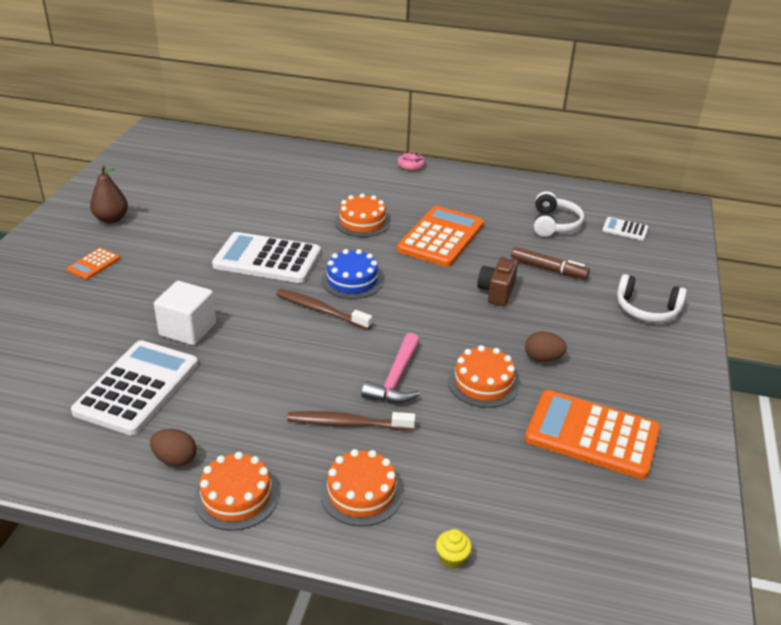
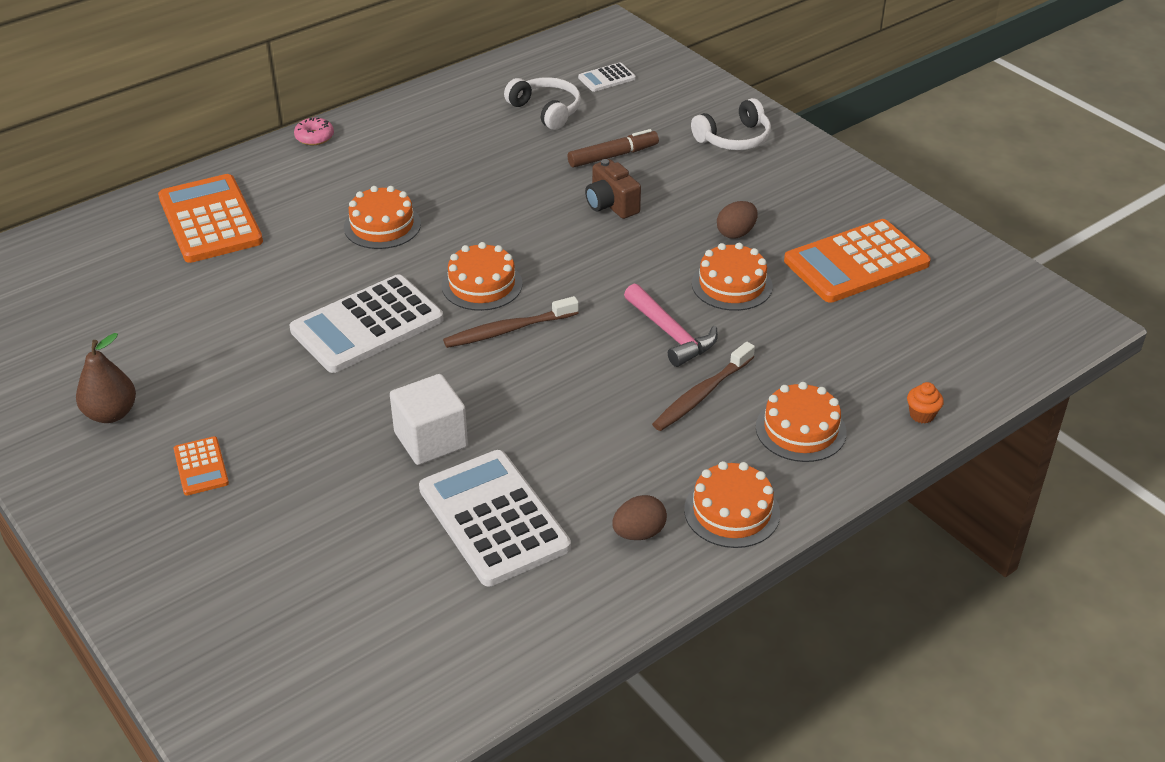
camera: 50 degrees left, 5 degrees up
blue cake [322,249,383,299] -> orange cake [442,242,523,311]
orange calculator [397,206,484,267] -> orange calculator moved to [158,174,263,263]
yellow cupcake [436,529,472,569] -> orange cupcake [907,382,944,423]

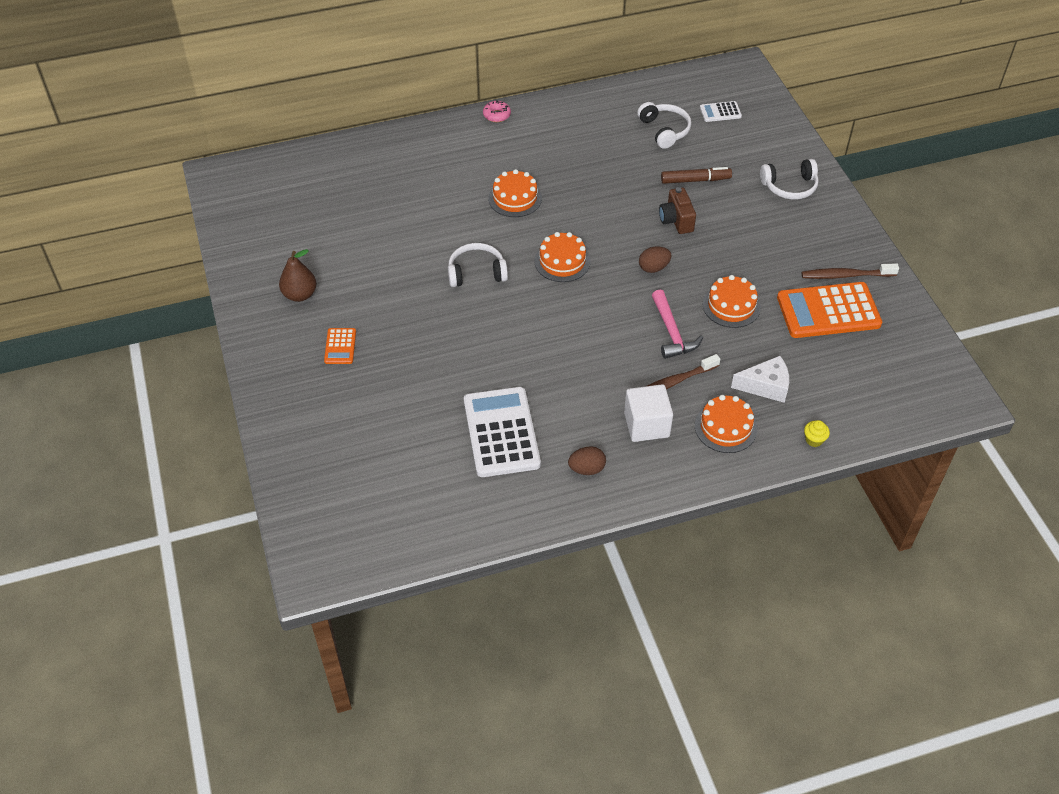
camera: 20 degrees right, 10 degrees up
orange calculator [158,174,263,263] -> none
white calculator [290,274,444,373] -> white headphones [448,243,508,287]
white cube [390,374,468,465] -> white cube moved to [624,384,673,442]
brown toothbrush [443,296,579,348] -> brown toothbrush moved to [802,263,899,279]
orange cake [684,461,780,548] -> none
brown egg [717,201,758,239] -> brown egg moved to [639,246,671,273]
orange cupcake [907,382,944,423] -> yellow cupcake [804,420,830,447]
none -> white cheese [731,356,789,403]

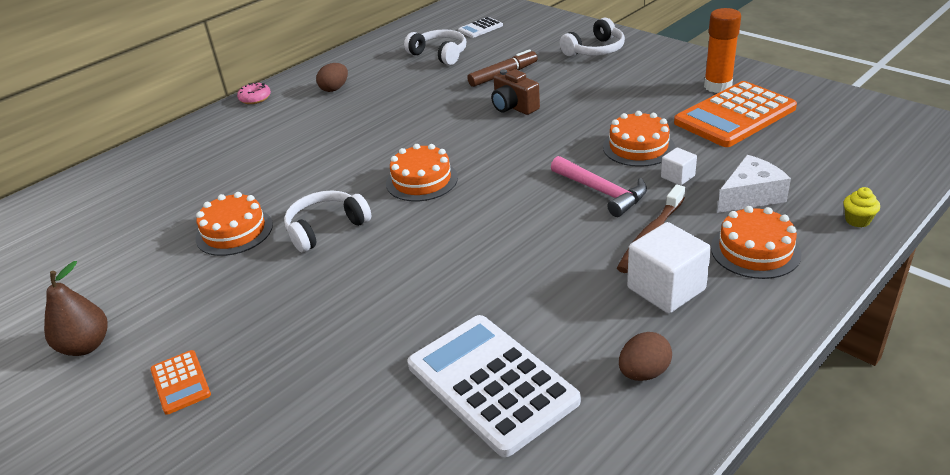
camera: 25 degrees left, 15 degrees down
orange cake [488,169,542,217] -> orange cake moved to [196,192,273,256]
brown egg [639,246,671,273] -> brown egg moved to [316,63,348,92]
brown toothbrush [802,263,899,279] -> orange glue stick [704,8,741,93]
none -> white cube [661,148,697,185]

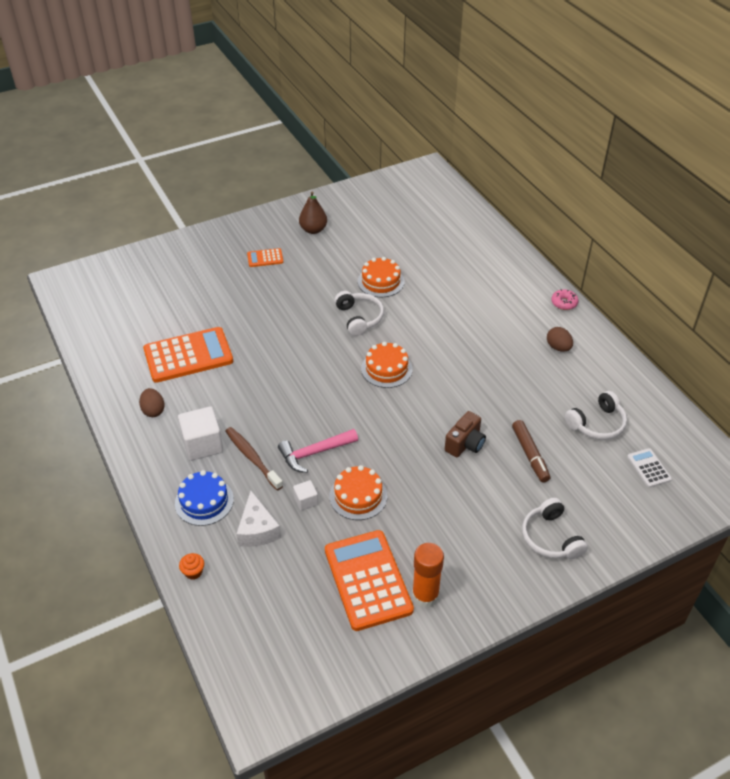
camera: 105 degrees right, 10 degrees up
white calculator [407,315,581,457] -> orange calculator [143,327,233,383]
brown camera [491,69,540,115] -> brown camera turned 150 degrees clockwise [445,411,486,457]
orange cake [711,206,802,279] -> blue cake [175,470,234,526]
yellow cupcake [843,187,880,228] -> orange cupcake [179,553,204,580]

